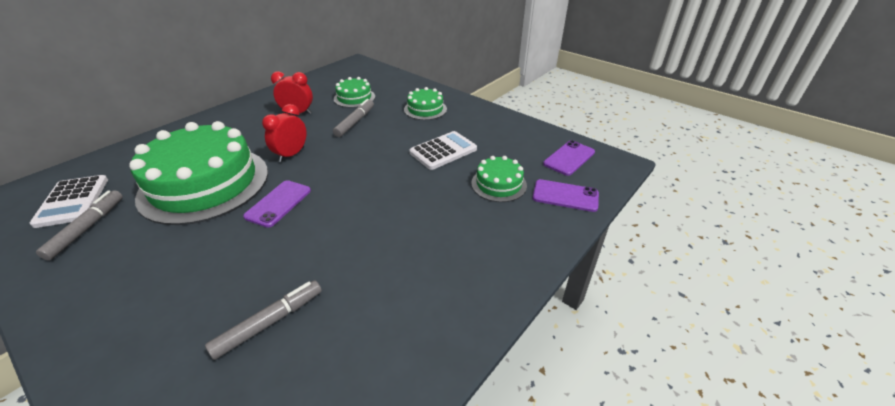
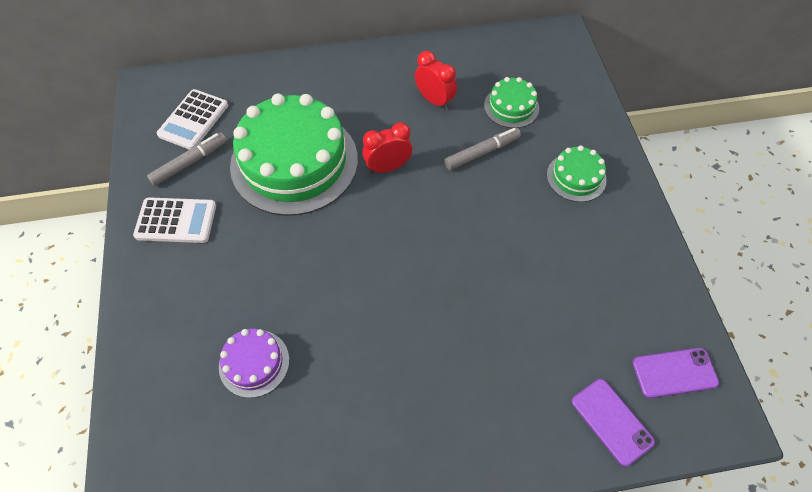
camera: 40 degrees right, 20 degrees up
grey marker [205,280,322,360] -> purple cake [219,329,289,398]
purple phone [243,180,311,228] -> none
white calculator [409,131,477,170] -> white calculator moved to [133,197,216,243]
green cake [471,156,527,202] -> none

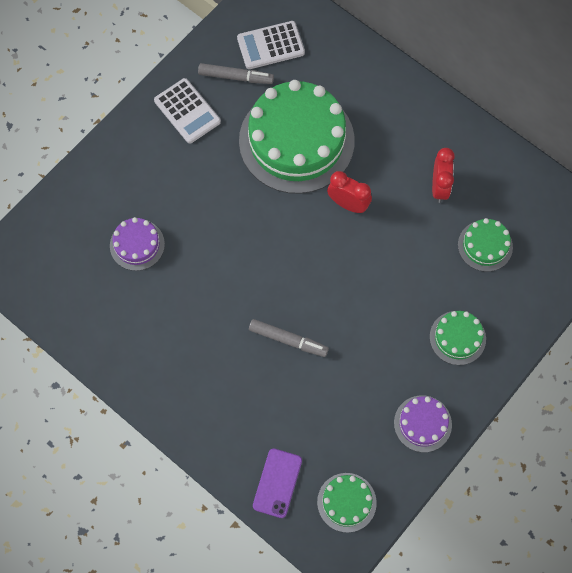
camera: 50 degrees right, 10 degrees up
grey marker [445,128,521,170] -> grey marker moved to [249,319,329,357]
purple phone [632,348,719,398] -> green cake [317,473,377,533]
none -> purple cake [394,395,452,452]

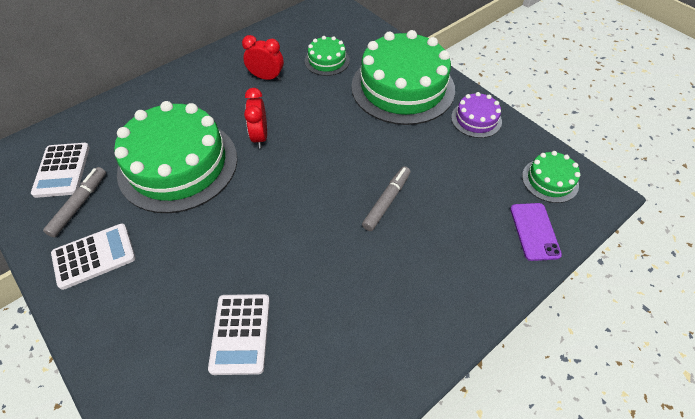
camera: 80 degrees left, 15 degrees down
purple cake [110,217,165,271] -> white calculator [208,294,270,375]
purple phone [253,449,302,518] -> purple phone turned 60 degrees clockwise [510,203,562,261]
red clock [327,171,372,213] -> red clock turned 45 degrees counterclockwise [244,88,267,148]
green cake [430,311,486,365] -> green cake [351,30,455,125], size x2.18

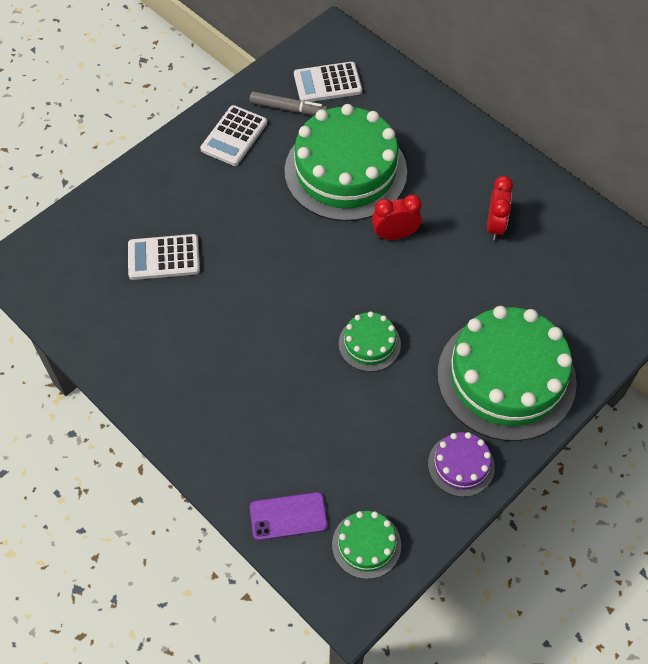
camera: 85 degrees right, 5 degrees up
white calculator [51,223,136,290] -> white calculator turned 60 degrees clockwise [200,105,267,166]
green cake [305,36,350,76] -> green cake moved to [339,311,401,372]
grey marker [362,166,411,231] -> none

